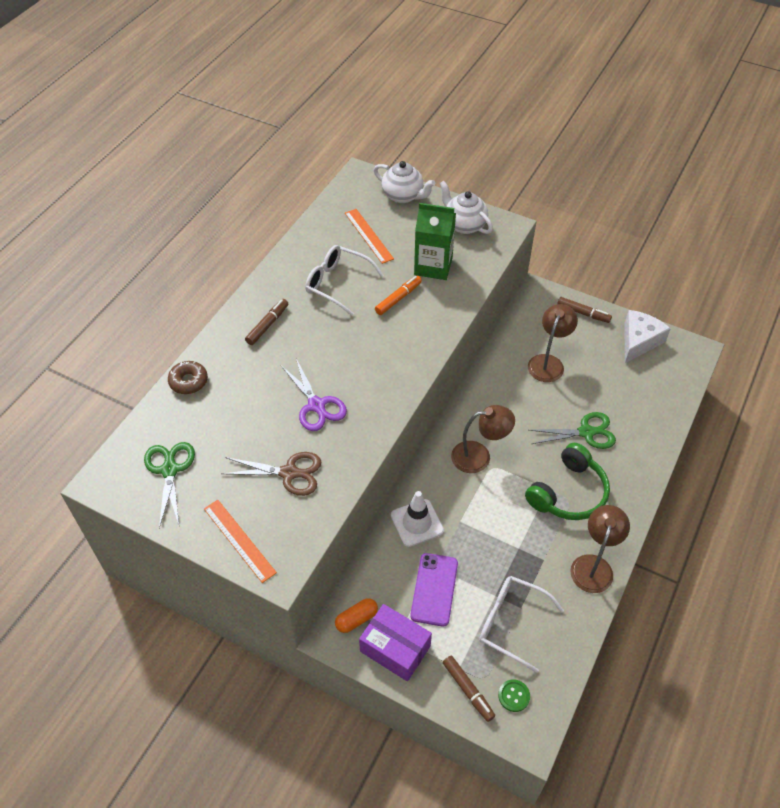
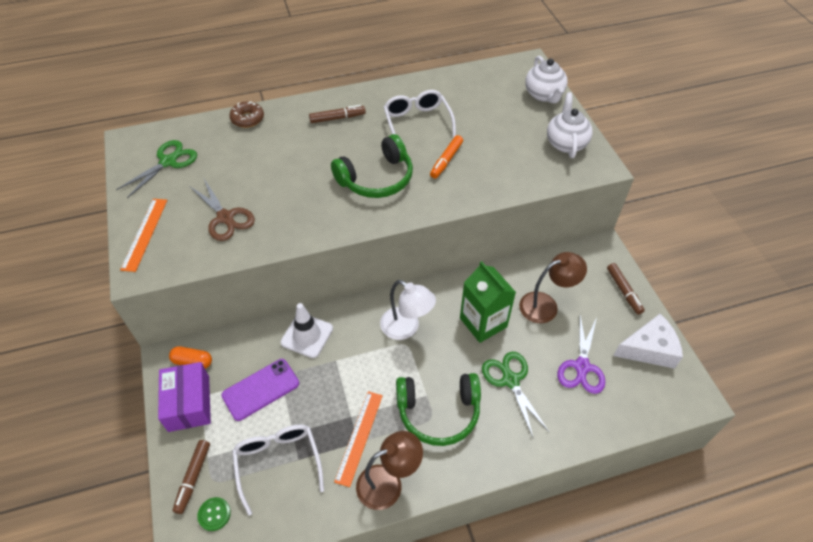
camera: 45 degrees right, 0 degrees up
purple scissors [281,359,347,431] -> purple scissors moved to [557,315,605,394]
orange ruler [345,209,394,264] -> orange ruler moved to [334,391,383,487]
orange marker [375,276,422,315] -> orange marker turned 120 degrees clockwise [430,135,463,178]
green carton [414,203,456,280] -> green carton moved to [460,261,516,343]
brown lamp [451,405,515,473] -> white lamp [380,280,436,340]
green scissors [529,412,616,449] -> green scissors turned 150 degrees counterclockwise [482,352,550,437]
none -> green headphones [331,134,413,198]

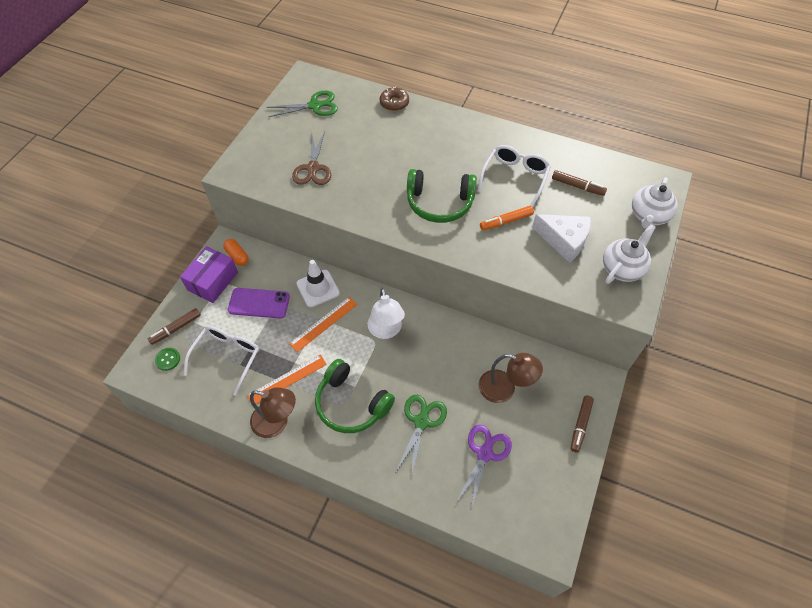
camera: 40 degrees right, 5 degrees up
orange ruler [120,199,167,272] -> orange ruler moved to [289,297,358,352]
brown marker [309,105,366,123] -> brown marker moved to [552,170,607,196]
green carton [460,261,516,343] -> none
purple scissors [557,315,605,394] -> purple scissors turned 150 degrees clockwise [455,425,512,510]
white cheese [613,314,683,369] -> white cheese moved to [532,214,591,263]

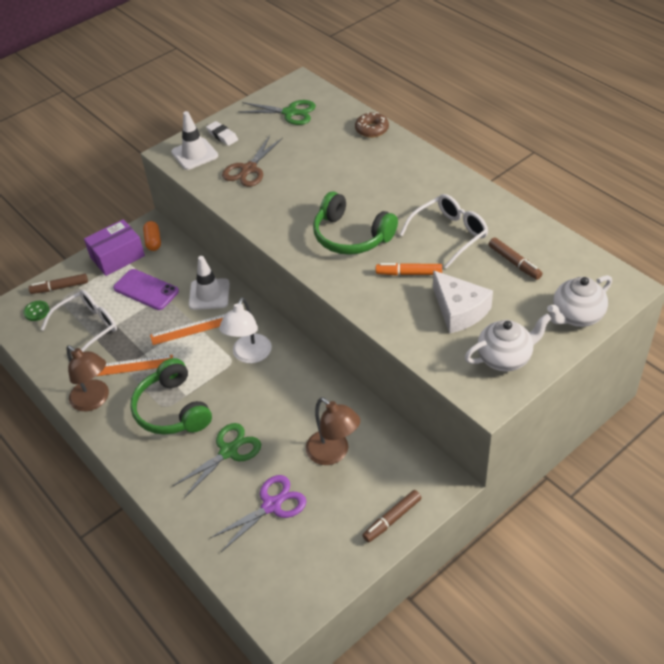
camera: 30 degrees right, 10 degrees down
none -> white traffic cone [171,111,218,170]
none -> white eraser [206,121,238,146]

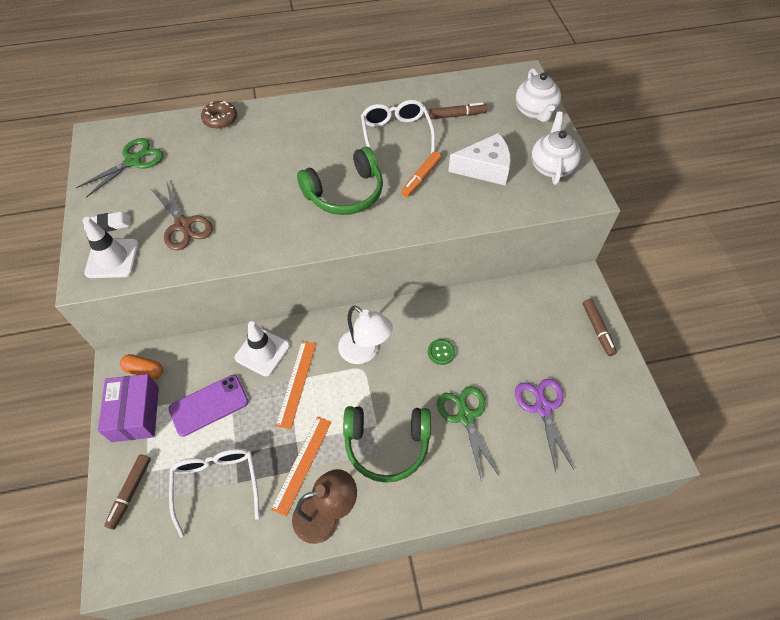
camera: 65 degrees left, 10 degrees up
green button [23,301,50,321] -> green button moved to [428,339,455,365]
brown lamp [306,397,360,465] -> none

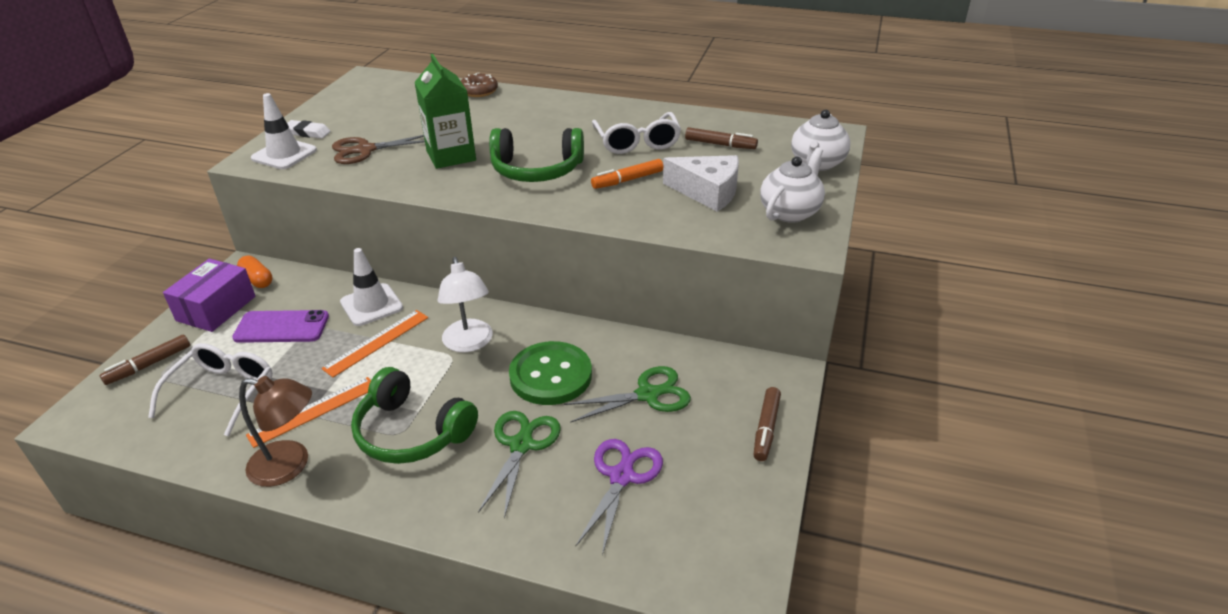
camera: 30 degrees right, 20 degrees down
green scissors [76,138,164,198] -> green scissors moved to [564,366,691,423]
brown scissors [151,181,213,250] -> brown scissors turned 75 degrees clockwise [332,135,425,164]
white glasses [361,100,435,154] -> white glasses turned 150 degrees clockwise [592,112,681,154]
green button [428,339,455,365] -> green button [509,341,592,405], size x2.25
none -> green carton [414,54,476,169]

